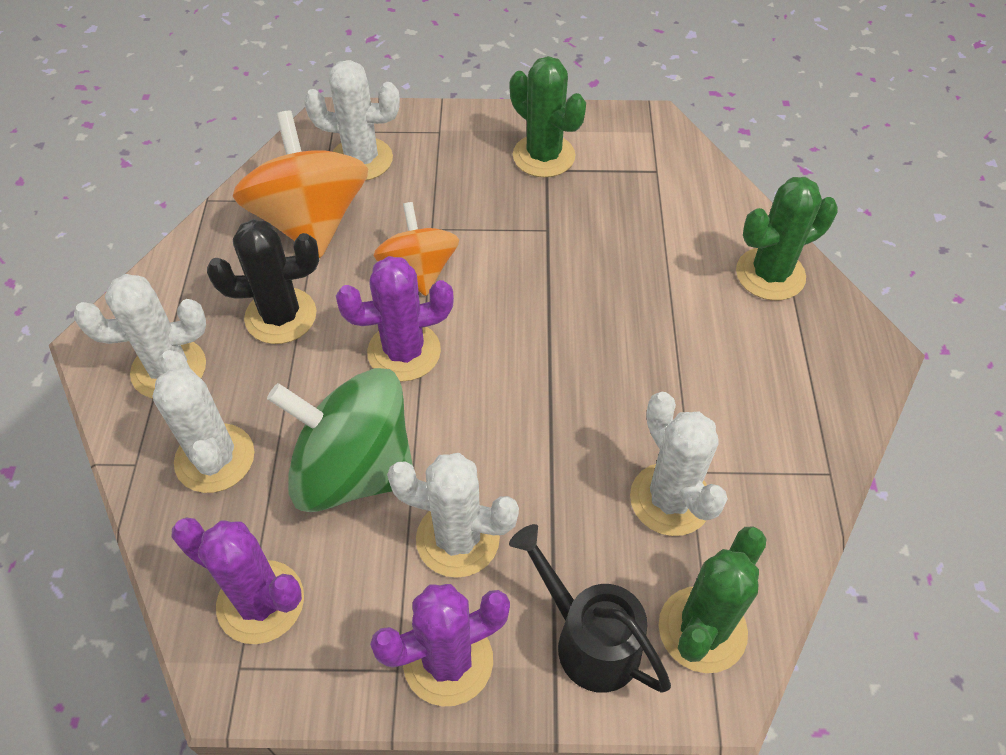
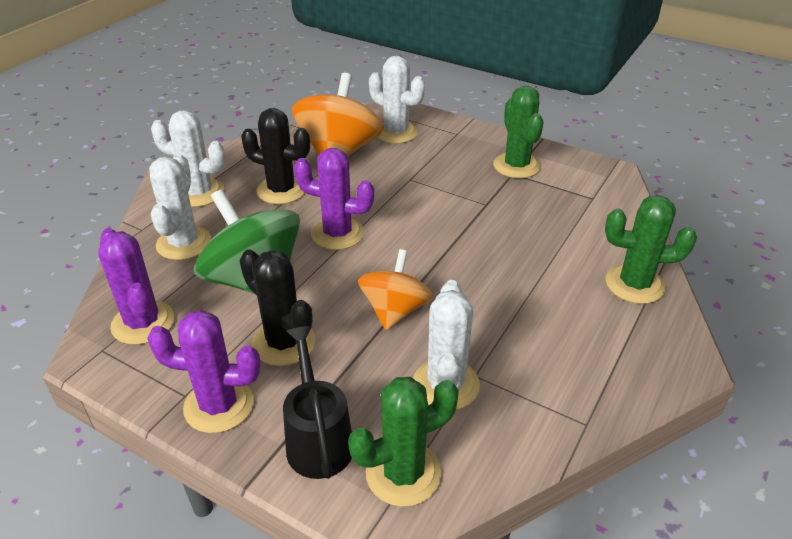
camera: 30 degrees right, 15 degrees down
orange spinning top [373,202,459,296] -> orange spinning top moved to [358,249,432,330]
white cactus [387,453,519,578] -> black cactus [239,249,315,366]

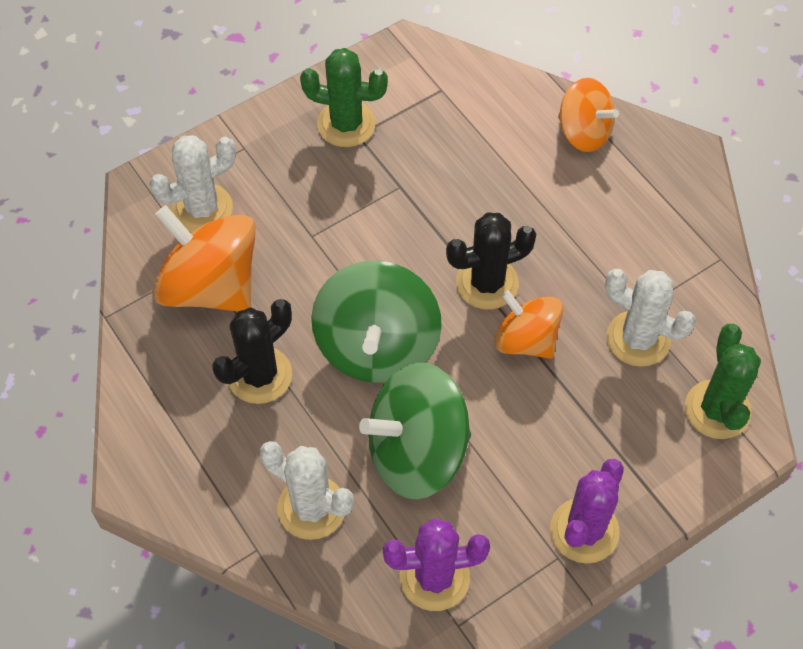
camera: 65 degrees left, 20 degrees up
white cactus [151,110,226,207] -> none
black cactus [239,249,315,366] -> black cactus moved to [446,213,536,310]
black watering can [283,326,352,479] -> none
purple cactus [294,148,374,250] -> green spinning top [311,261,442,383]
green cactus [605,195,697,304] -> orange spinning top [558,78,619,152]

